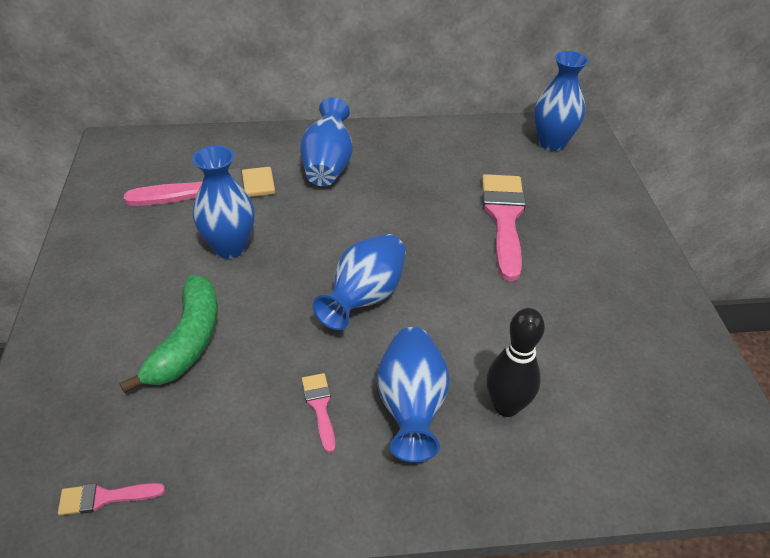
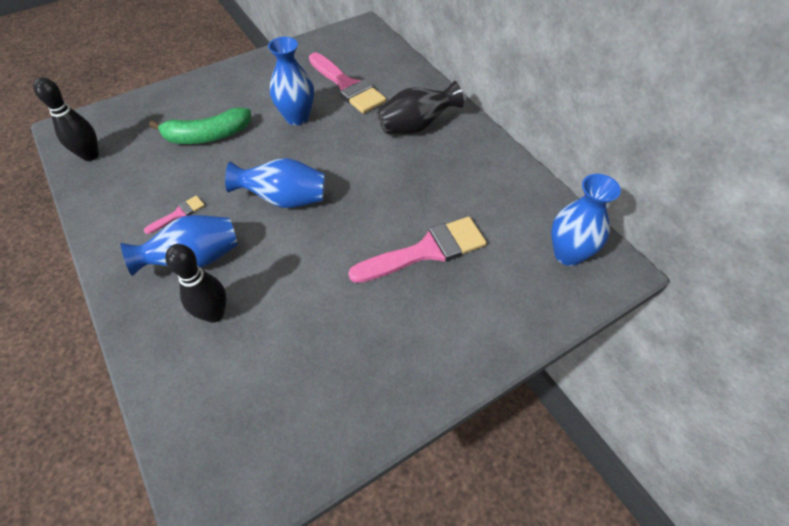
camera: 65 degrees right, 10 degrees up
pink brush [58,483,165,516] -> black bowling pin [33,77,99,161]
blue vase [300,97,353,186] -> black vase [377,81,464,134]

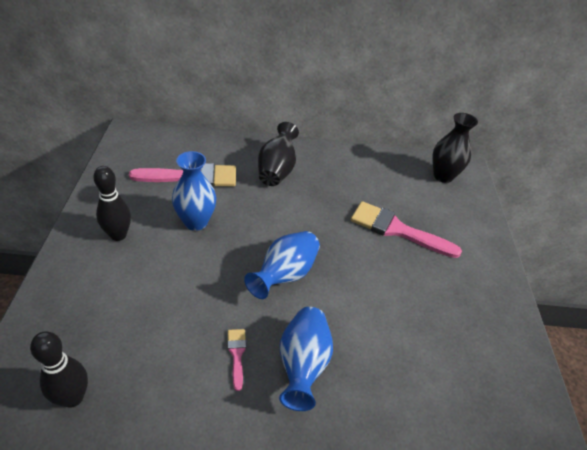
camera: 60 degrees left, 10 degrees down
green banana [149,107,251,144] -> none
black bowling pin [165,244,227,323] -> black bowling pin moved to [93,166,131,241]
pink brush [348,217,487,283] -> pink brush turned 75 degrees counterclockwise [351,201,462,258]
blue vase [551,174,621,266] -> black vase [432,113,478,183]

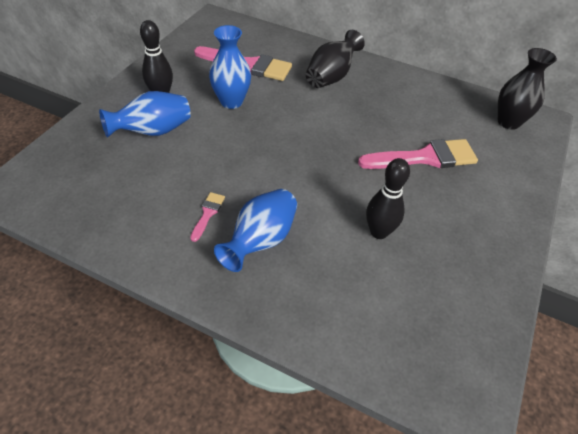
camera: 25 degrees right, 5 degrees up
black bowling pin [30,331,88,408] -> black bowling pin moved to [366,158,410,239]
blue vase [244,231,320,299] -> blue vase moved to [99,91,191,137]
pink brush [351,201,462,258] -> pink brush turned 120 degrees clockwise [358,139,478,169]

